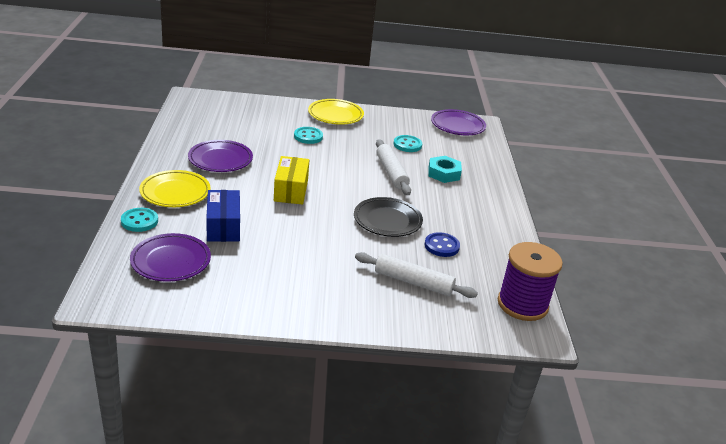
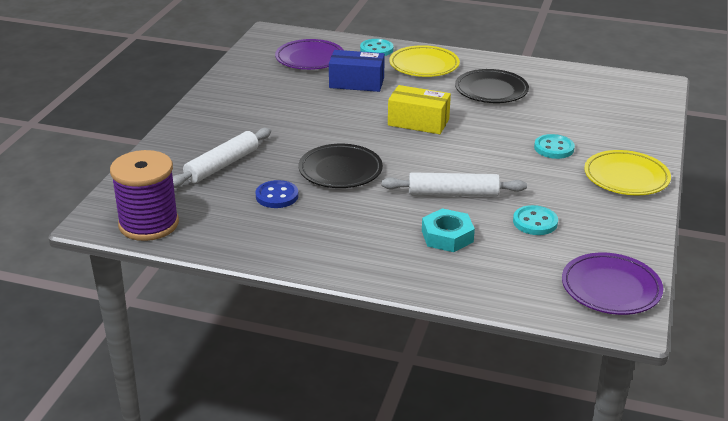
camera: 110 degrees right, 0 degrees up
purple plate [188,140,253,172] -> black plate [455,69,529,103]

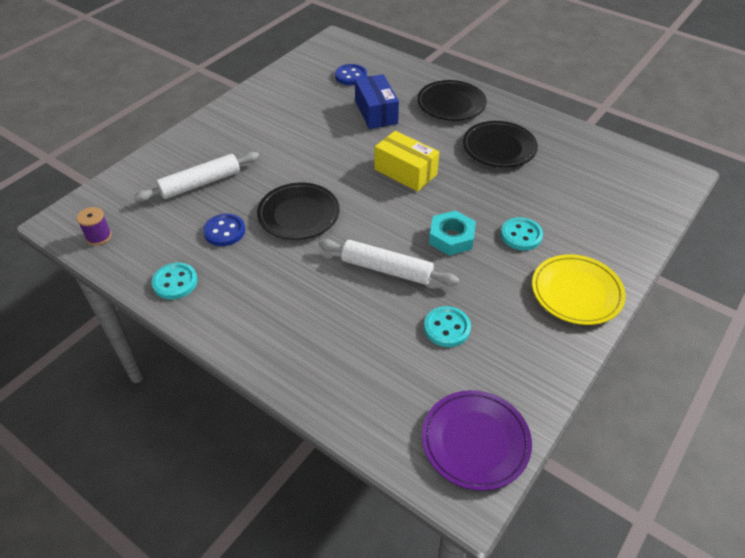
camera: 20 degrees right, 15 degrees up
purple spool [110,150,179,241] -> purple spool [77,207,112,245], size x0.45
purple plate [275,39,343,70] -> blue button [335,64,367,85]
blue box [329,50,385,92] -> blue box turned 45 degrees clockwise [355,74,399,129]
turquoise button [360,39,393,56] -> turquoise button moved to [152,263,198,299]
yellow plate [389,45,460,77] -> black plate [417,80,487,121]
turquoise nut [422,208,475,252] -> turquoise nut moved to [429,210,476,256]

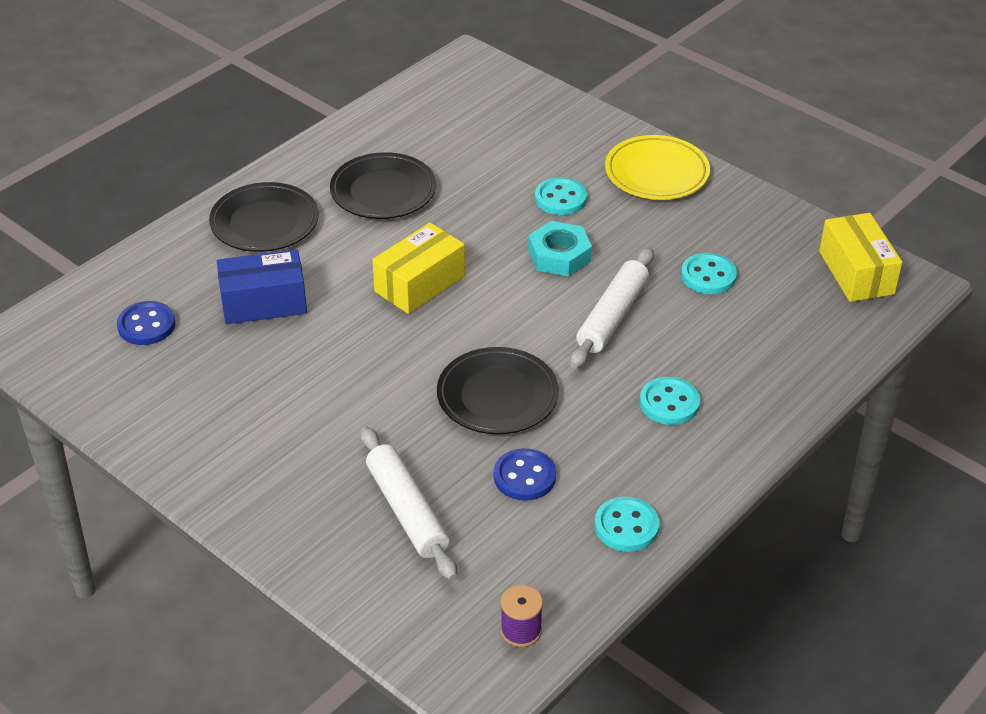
camera: 85 degrees left, 5 degrees down
purple plate [422,390,532,491] -> yellow box [819,213,902,302]
none -> turquoise button [640,377,700,425]

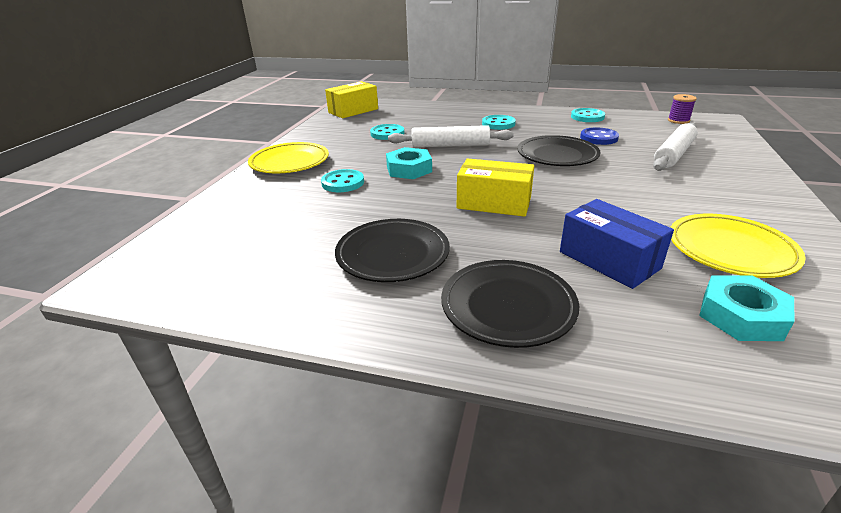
camera: 115 degrees left, 10 degrees down
blue button [117,301,176,345] -> turquoise nut [699,275,795,341]
none -> yellow plate [670,214,806,278]

